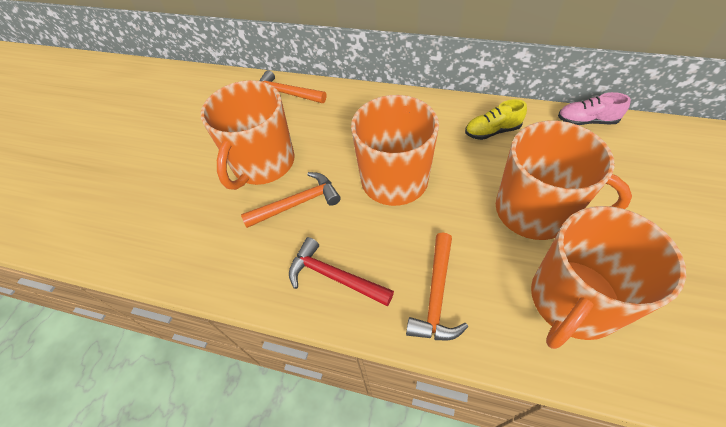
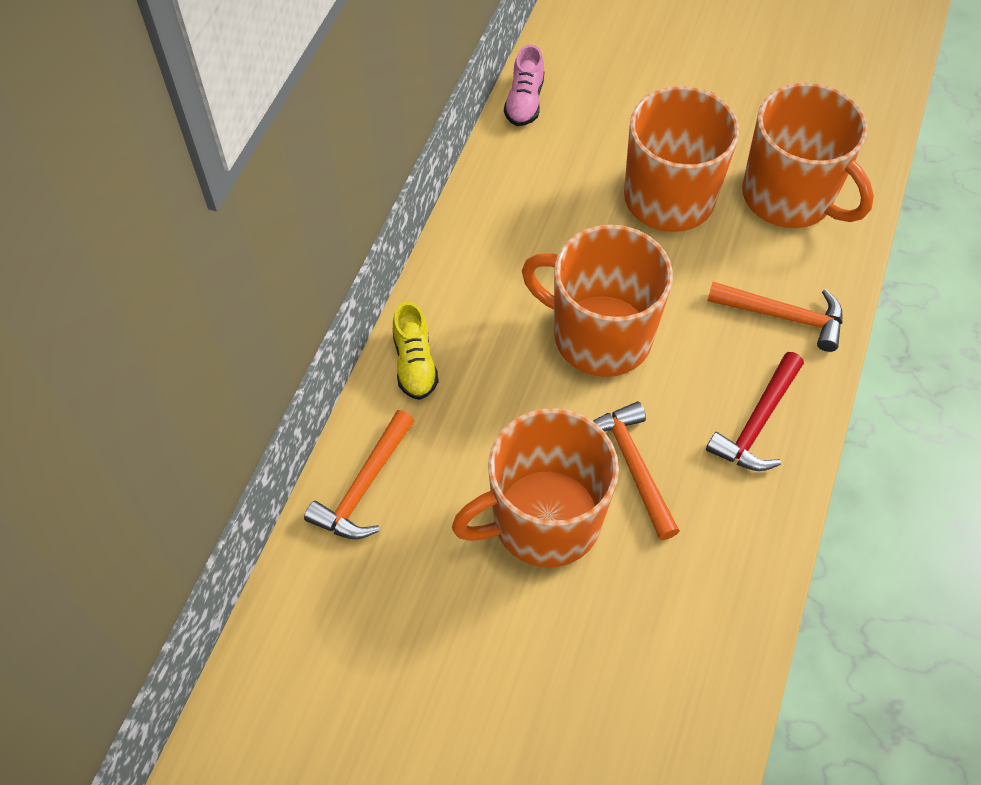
camera: 90 degrees left, 5 degrees up
orange mug [201,80,295,190] -> orange mug turned 135 degrees clockwise [452,408,619,568]
yellow shoe [465,99,527,140] -> yellow shoe moved to [393,302,439,400]

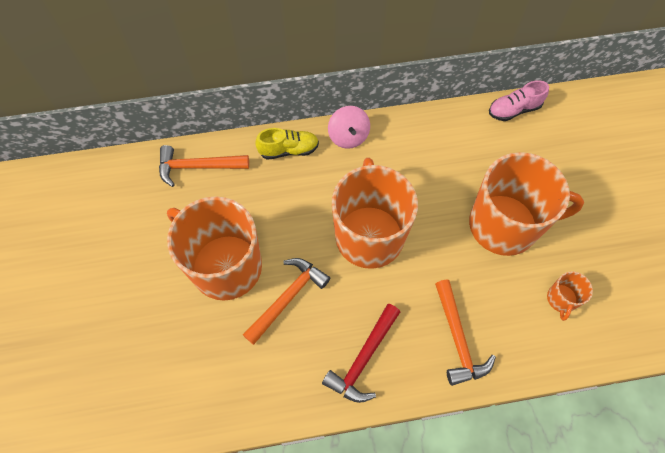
camera: 60 degrees right, 5 degrees up
yellow shoe [393,302,439,400] -> yellow shoe turned 150 degrees counterclockwise [255,128,319,160]
red hammer [706,352,804,471] -> red hammer turned 60 degrees counterclockwise [322,304,400,403]
orange mug [742,82,874,228] -> orange mug [547,271,593,321], size x0.42
none -> pink spinning top [328,106,370,149]

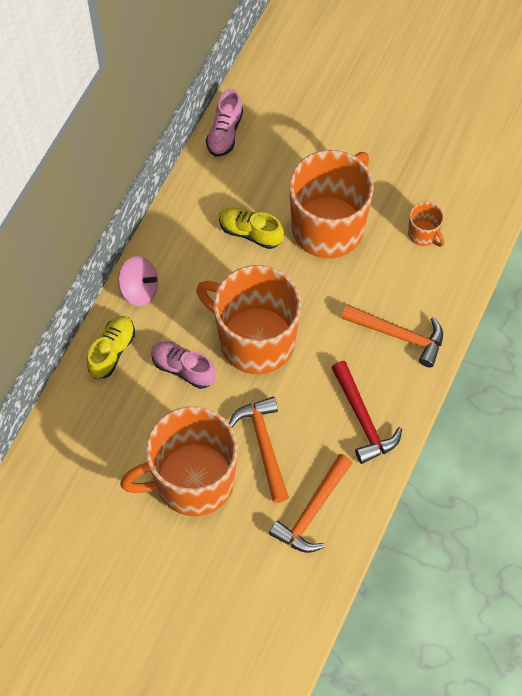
camera: 55 degrees left, 0 degrees up
orange hammer [159,145,249,187] -> orange hammer moved to [269,454,352,553]
none -> pink shoe [151,341,216,389]
none -> yellow shoe [219,207,284,249]

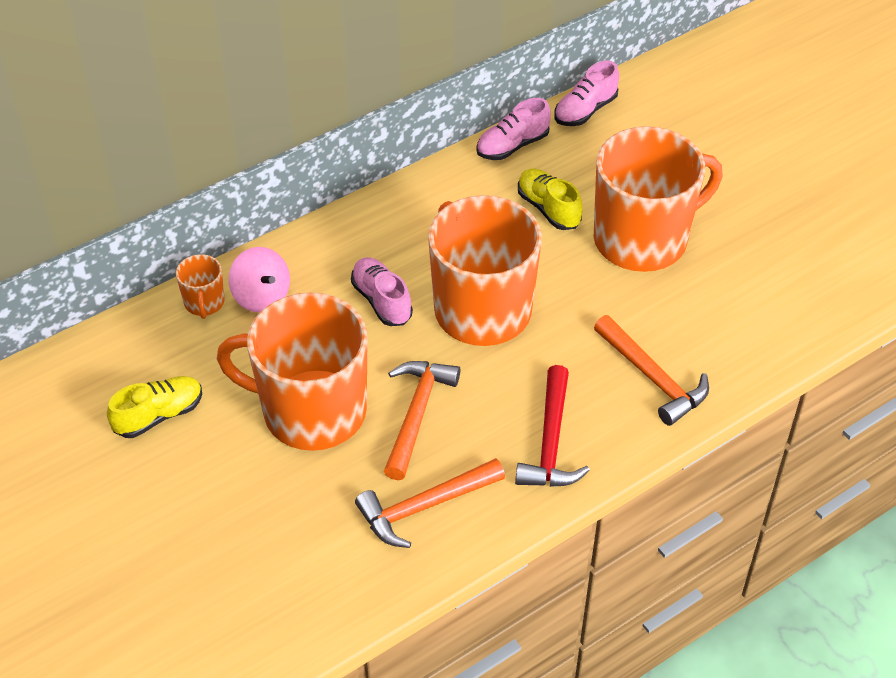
camera: 30 degrees right, 15 degrees down
yellow shoe [87,316,135,379] -> yellow shoe moved to [107,376,202,438]
pink spinning top [118,256,158,306] -> pink spinning top moved to [229,247,290,312]
orange mug [408,202,444,247] -> orange mug moved to [176,254,225,319]
none -> pink shoe [476,98,551,160]

